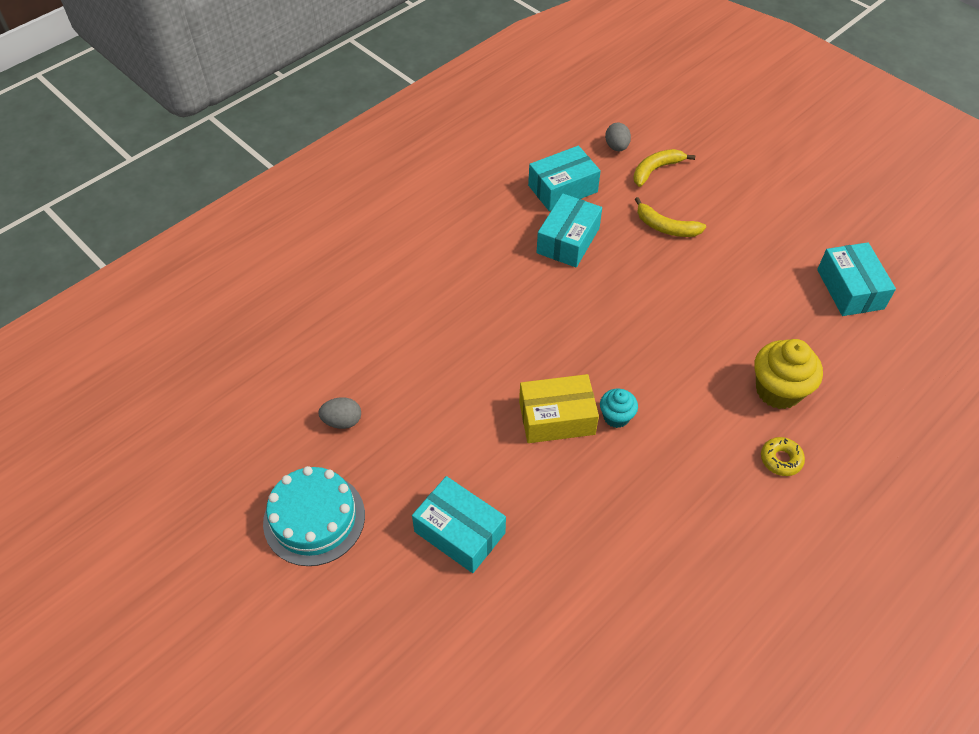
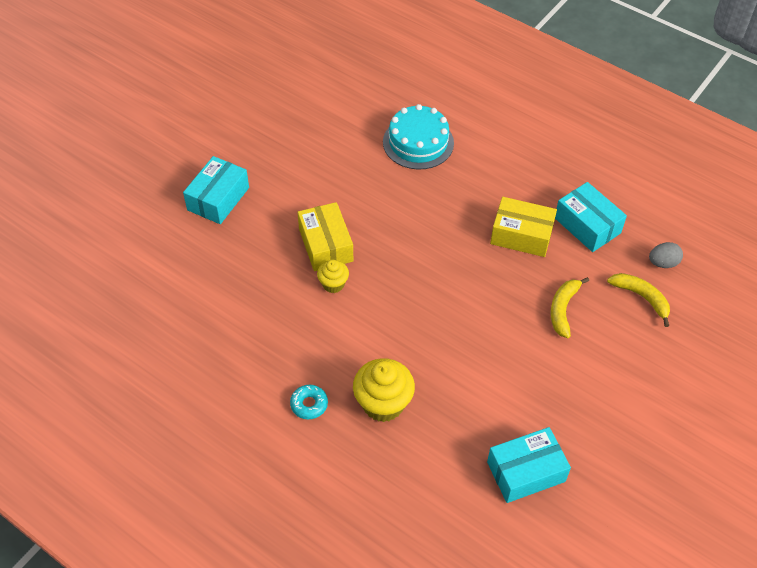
camera: 80 degrees right, 0 degrees up
turquoise cake [263,466,365,566] -> turquoise cake moved to [383,104,454,169]
grey egg [318,397,361,429] -> none
turquoise box [536,194,602,267] -> yellow box [490,197,557,257]
turquoise cupcake [600,389,638,428] -> yellow cupcake [317,259,349,293]
yellow donut [761,437,805,476] -> turquoise donut [290,385,328,419]

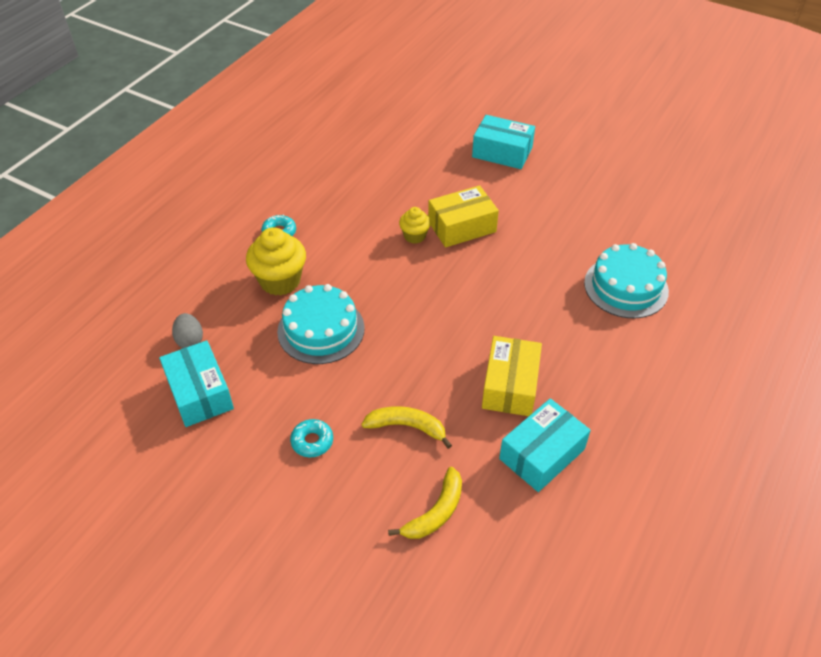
camera: 85 degrees right, 5 degrees down
grey egg [649,242,683,268] -> grey egg moved to [172,313,203,348]
none -> turquoise cake [277,284,365,364]
none -> turquoise donut [290,419,333,457]

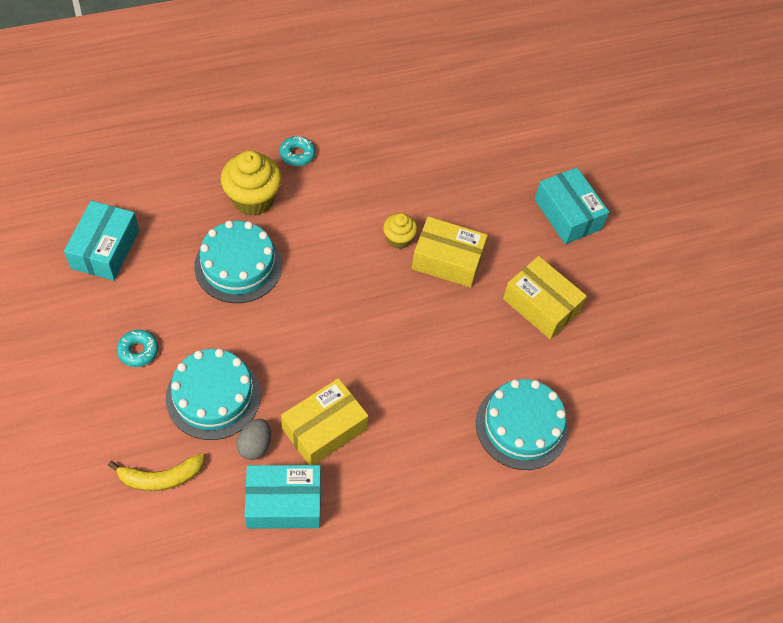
camera: 35 degrees right, 10 degrees up
grey egg [172,313,203,348] -> grey egg moved to [236,419,271,460]
yellow banana [361,406,452,449] -> turquoise cake [166,349,261,440]
none -> yellow box [503,256,587,339]

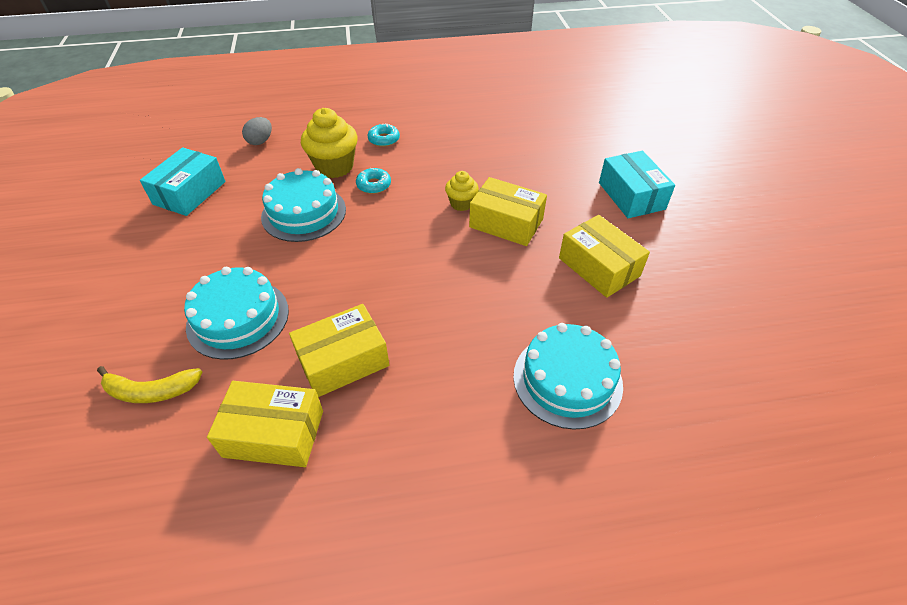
camera: 15 degrees right, 10 degrees down
turquoise donut [117,330,158,367] -> turquoise donut moved to [356,168,391,194]
grey egg [236,419,271,460] -> grey egg moved to [242,117,272,145]
turquoise box [244,465,321,529] -> yellow box [207,381,323,467]

